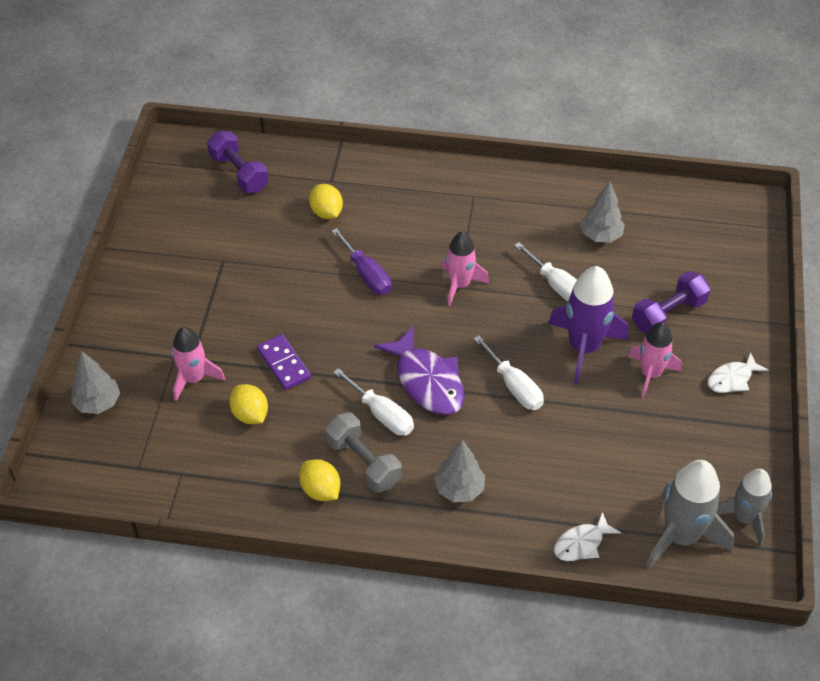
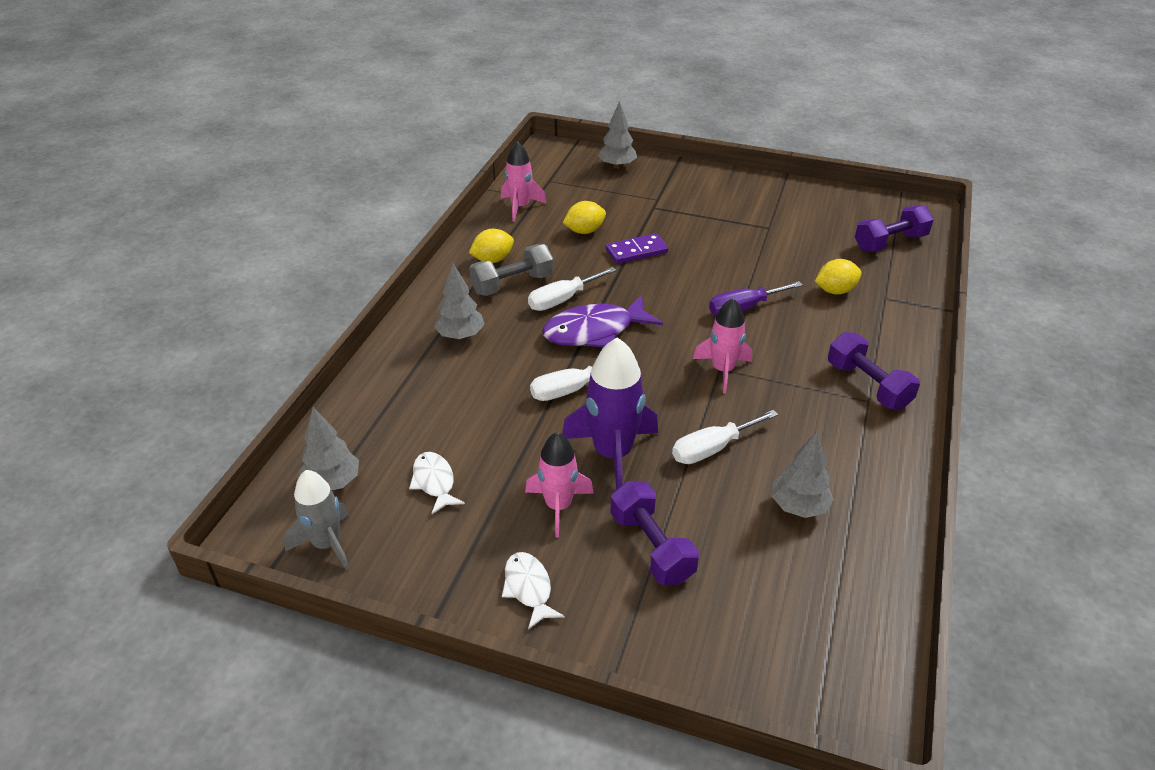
camera: 100 degrees right, 10 degrees down
pink rocket [172,327,225,401] -> pink rocket moved to [501,141,547,222]
white fish [554,511,621,561] -> white fish moved to [409,452,465,514]
grey rocket [646,460,734,569] -> grey tree [299,407,359,490]
none -> purple dumbbell [828,332,920,410]

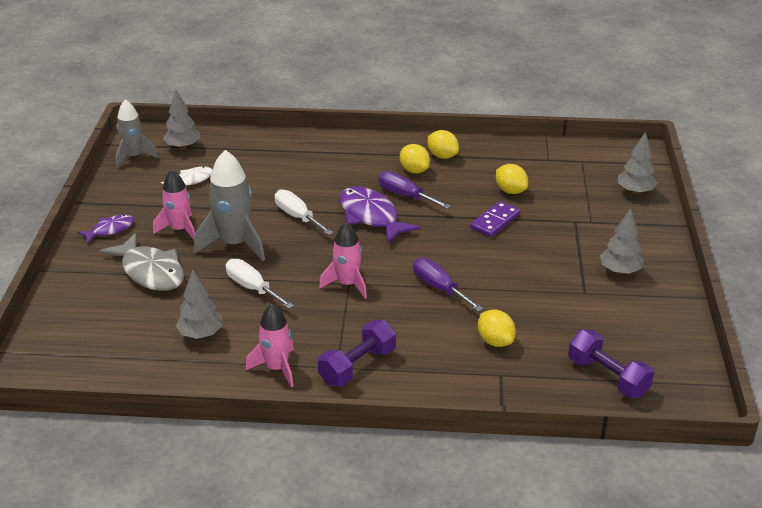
camera: 75 degrees right, 5 degrees down
grey tree [434,263,485,340] -> grey tree moved to [600,208,644,275]
grey dumbbell [469,244,554,296] -> yellow lemon [400,144,430,173]
pink rocket [501,141,547,222] -> pink rocket moved to [245,304,294,387]
white fish [502,552,564,630] -> purple fish [77,215,134,244]
white screwdriver [528,267,617,311] -> purple screwdriver [379,171,451,209]
purple rocket [562,337,658,490] -> grey rocket [194,150,265,261]
purple domino [606,233,668,264] -> purple domino turned 75 degrees clockwise [470,201,520,237]
purple dumbbell [610,481,699,585] -> grey fish [100,233,184,291]

